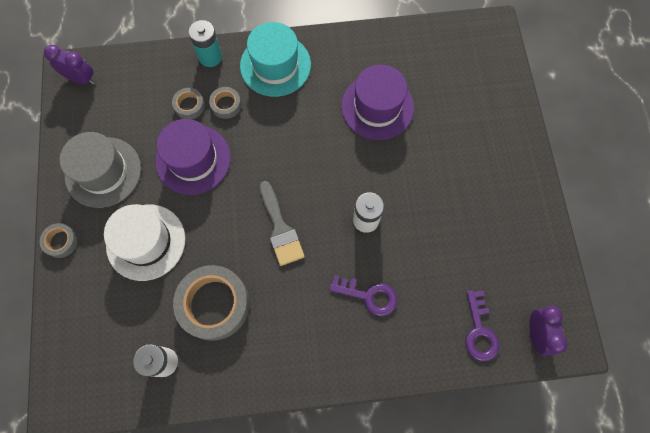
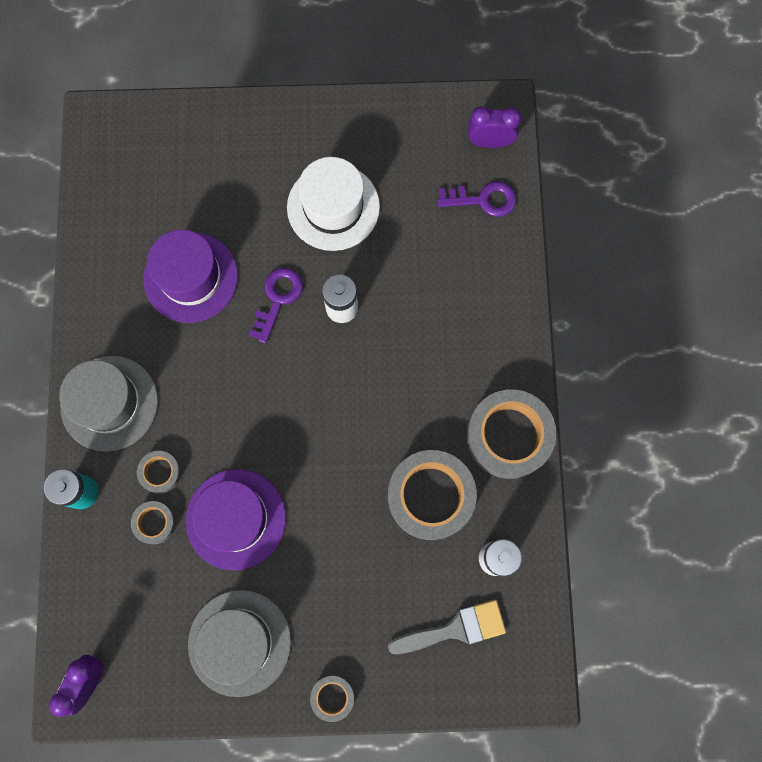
camera: 85 degrees left, 5 degrees up
white hat [104,204,185,281] -> white hat moved to [287,157,380,251]
turquoise hat [240,22,311,97] -> grey hat [59,356,158,452]
grey brush [260,181,305,266] -> grey brush moved to [388,600,506,654]
purple key [329,275,397,316] -> purple key moved to [249,268,303,343]
none -> grey tape [466,389,557,479]

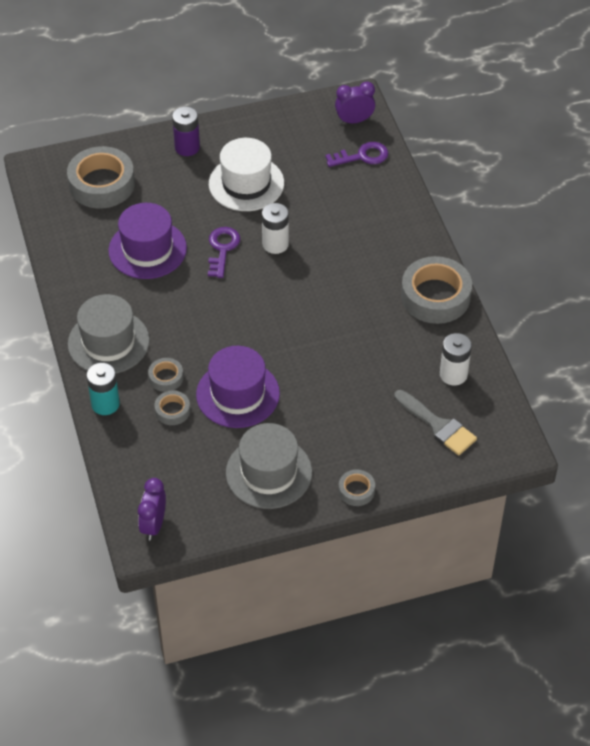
camera: 15 degrees left, 25 degrees down
grey tape [388,450,477,540] -> grey tape moved to [67,146,135,209]
grey brush [388,600,506,654] -> grey brush turned 75 degrees clockwise [394,390,477,455]
none -> purple battery [172,107,200,156]

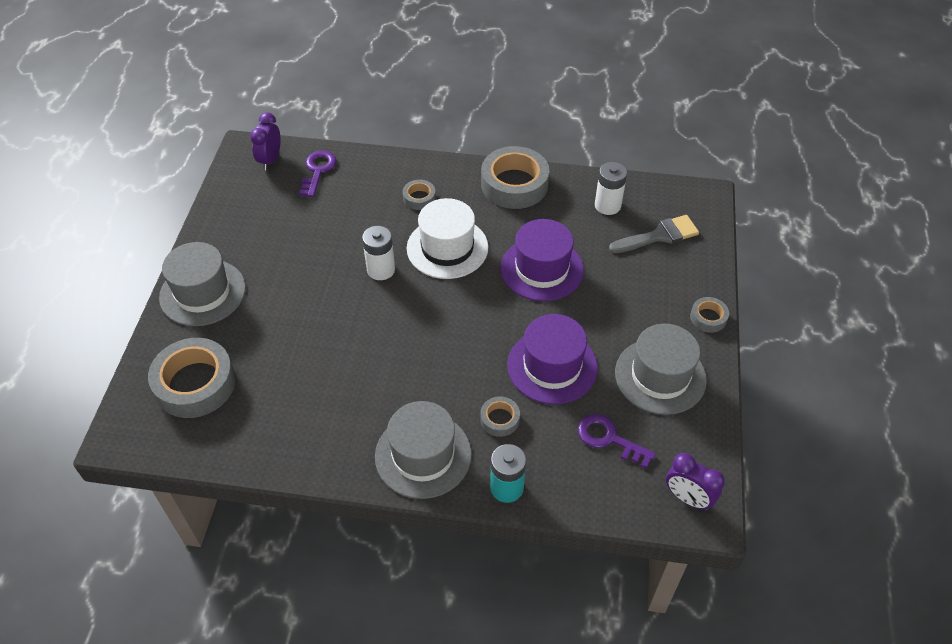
camera: 65 degrees left, 0 degrees up
purple hat [108,203,187,279] -> purple hat moved to [500,219,584,301]
grey tape [154,391,190,425] -> grey tape moved to [403,180,436,210]
purple battery [172,107,200,156] -> grey hat [159,242,246,326]
purple key [208,227,240,278] -> purple key moved to [578,414,656,469]
white hat [209,138,284,211] -> white hat moved to [407,198,488,279]

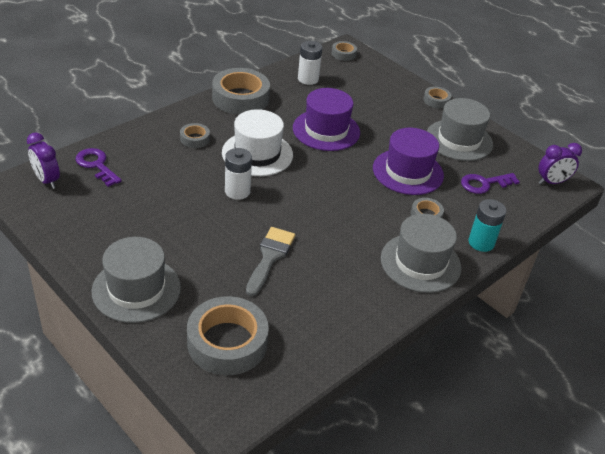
camera: 55 degrees left, 10 degrees down
grey brush [609,215,699,253] -> grey brush moved to [246,227,295,296]
none -> grey tape [332,41,357,61]

